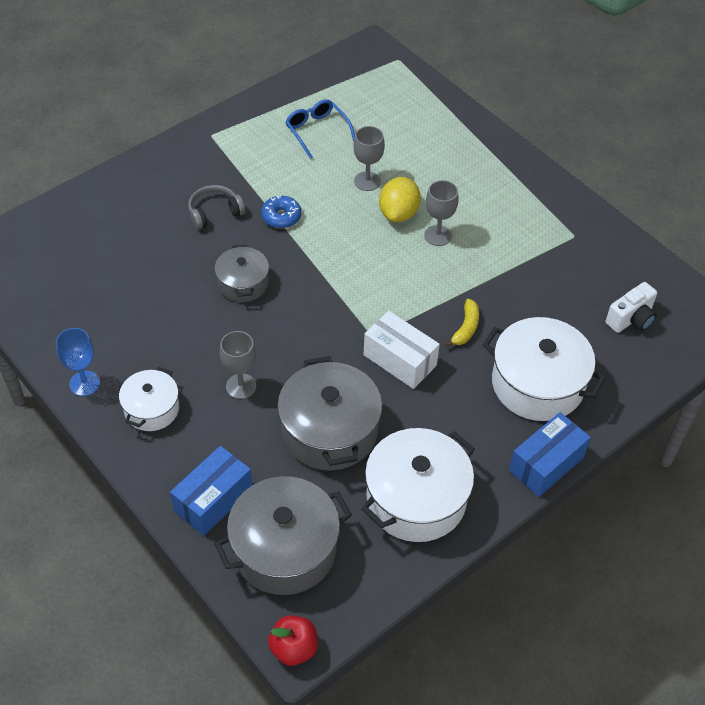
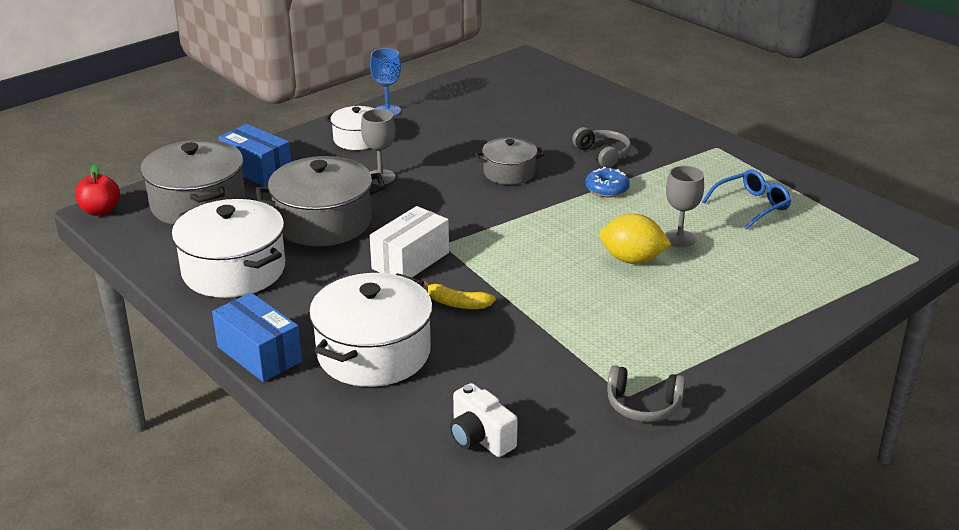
camera: 90 degrees right, 20 degrees down
grey goblet [424,180,459,246] -> none
none -> grey headphones [607,365,686,422]

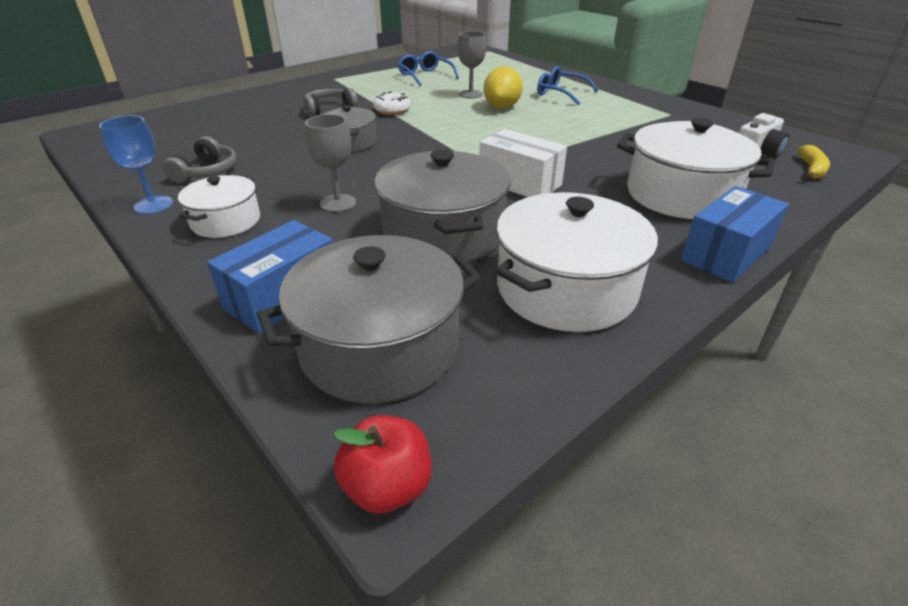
camera: 90 degrees left, 5 degrees up
yellow banana [424,280,496,309] -> yellow banana moved to [798,145,830,179]
blue donut [585,167,630,197] -> white donut [373,91,411,115]
grey headphones [607,365,686,422] -> grey headphones moved to [163,136,237,183]
none -> blue glasses [537,66,599,105]

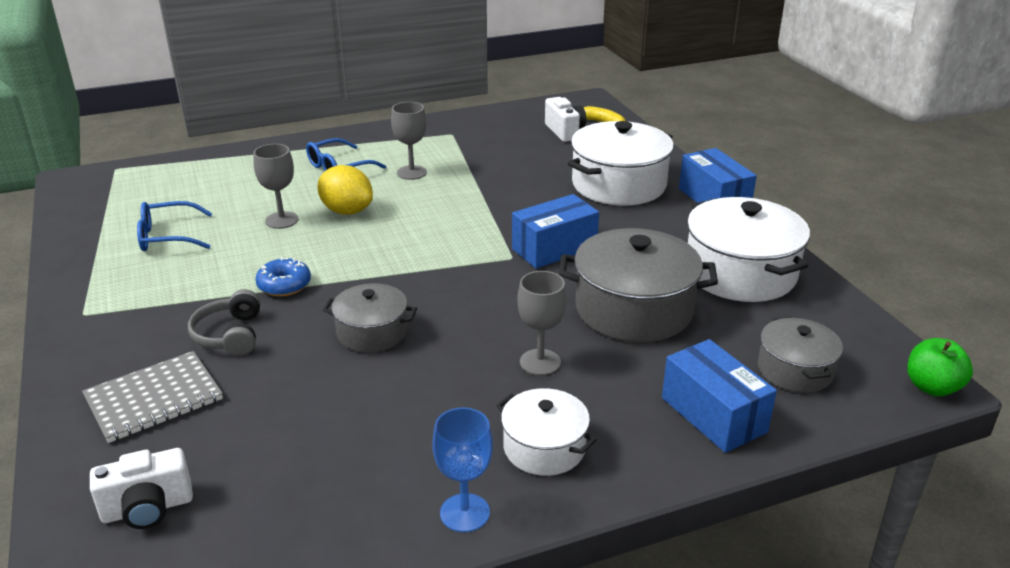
camera: 70 degrees left, 5 degrees down
grey headphones [163,136,237,183] -> none
grey pot [257,235,481,403] -> grey pot [758,317,843,393], size x0.58
red apple [333,415,432,514] -> green apple [907,338,973,397]
white donut [373,91,411,115] -> blue donut [255,258,311,297]
white box [479,129,567,197] -> blue box [512,194,599,269]
none -> grey notebook [82,351,223,443]
none -> white camera [90,448,193,529]
none -> grey goblet [391,102,427,180]

